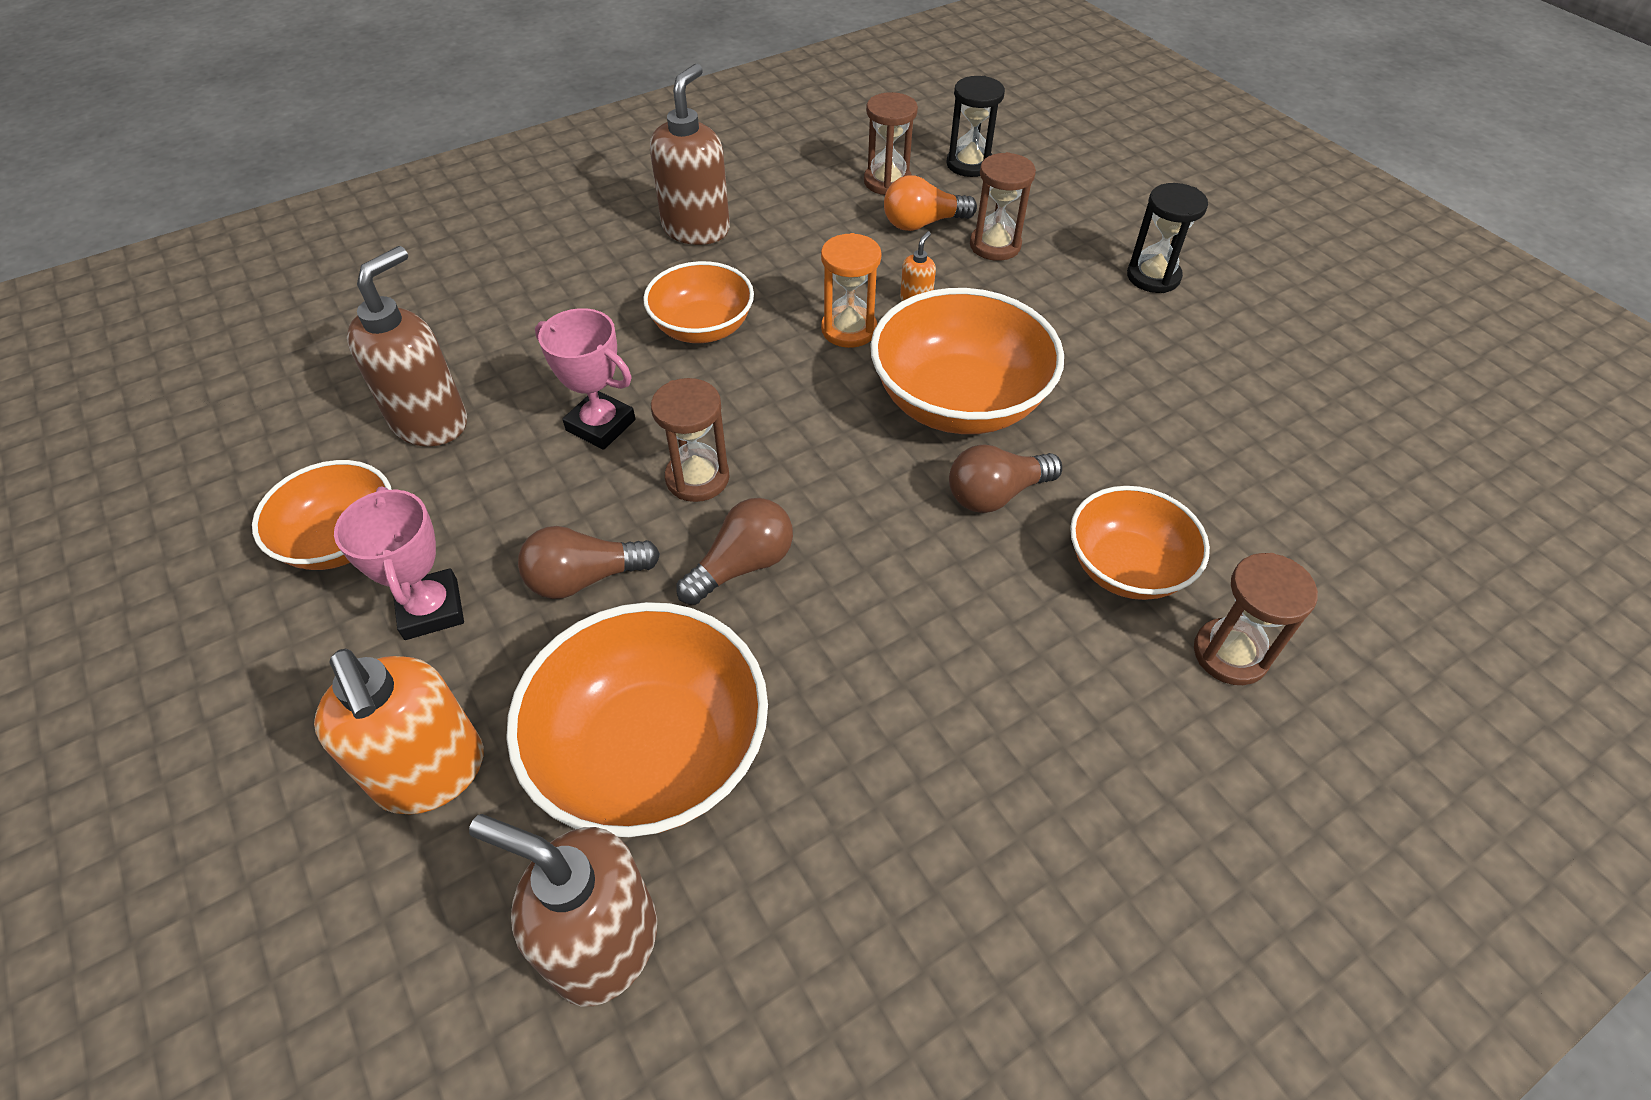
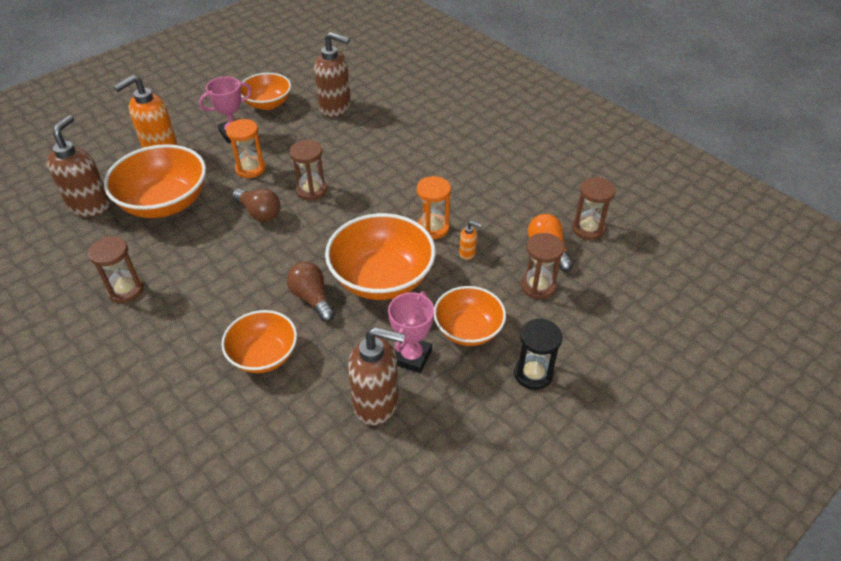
camera: 80 degrees right, 5 degrees down
brown light bulb [518,526,660,599] -> orange hourglass [226,119,266,178]
pink trophy [535,308,636,450] -> pink trophy moved to [388,291,434,373]
orange bowl [643,261,754,343] -> orange bowl moved to [434,286,506,346]
brown soap dispenser [650,64,730,245] -> brown soap dispenser moved to [348,327,405,425]
black hourglass [946,76,1005,177] -> none
brown hourglass [1194,553,1318,685] -> brown hourglass moved to [88,236,144,303]

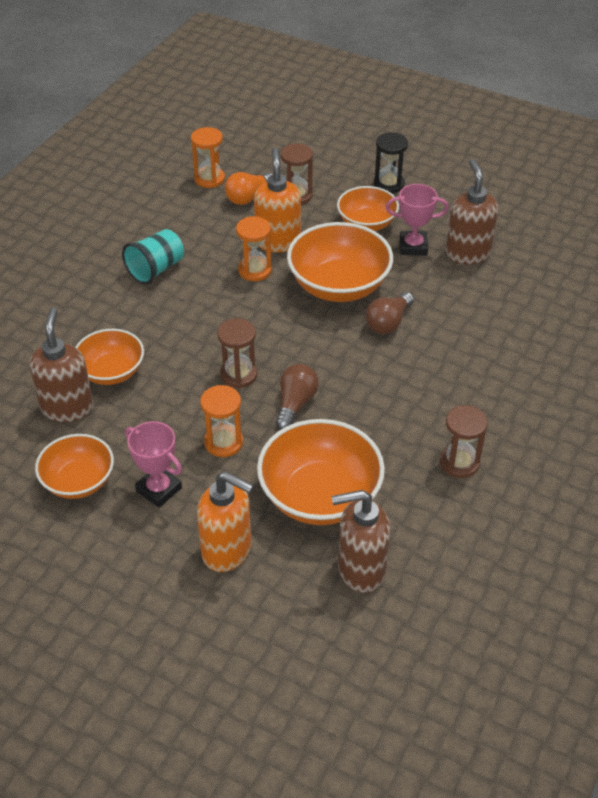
camera: 110 degrees left, 0 degrees up
orange bowl [221,310,297,373] -> orange bowl moved to [75,329,144,385]
orange soap dispenser [459,221,481,260] -> orange soap dispenser [254,148,301,252], size x2.29
brown hourglass [572,177,616,240] -> orange hourglass [191,127,225,188]
none -> turquoise cup [122,229,184,285]

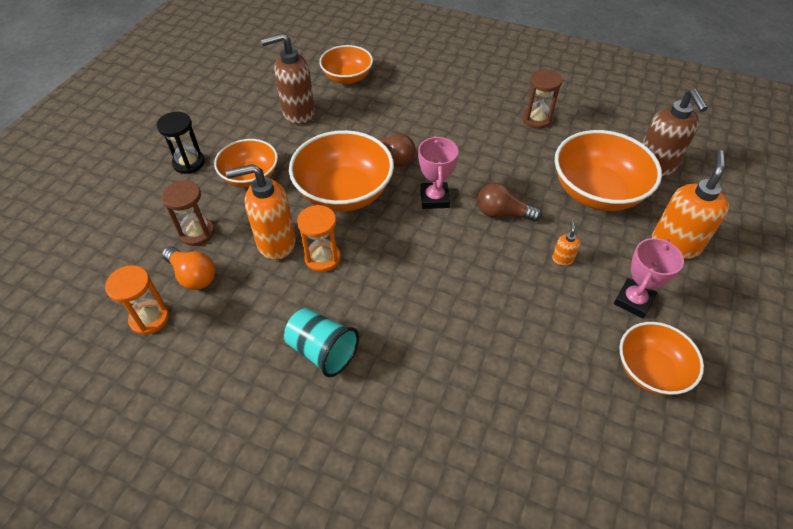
camera: 95 degrees left, 5 degrees up
brown soap dispenser [30,308,93,422] -> none
orange bowl [75,329,144,385] -> orange bowl moved to [319,45,373,84]
orange hourglass [200,385,243,457] -> orange soap dispenser [552,220,580,266]
brown hourglass [217,318,257,388] -> none
pink trophy [386,184,449,256] -> pink trophy moved to [418,136,458,209]

